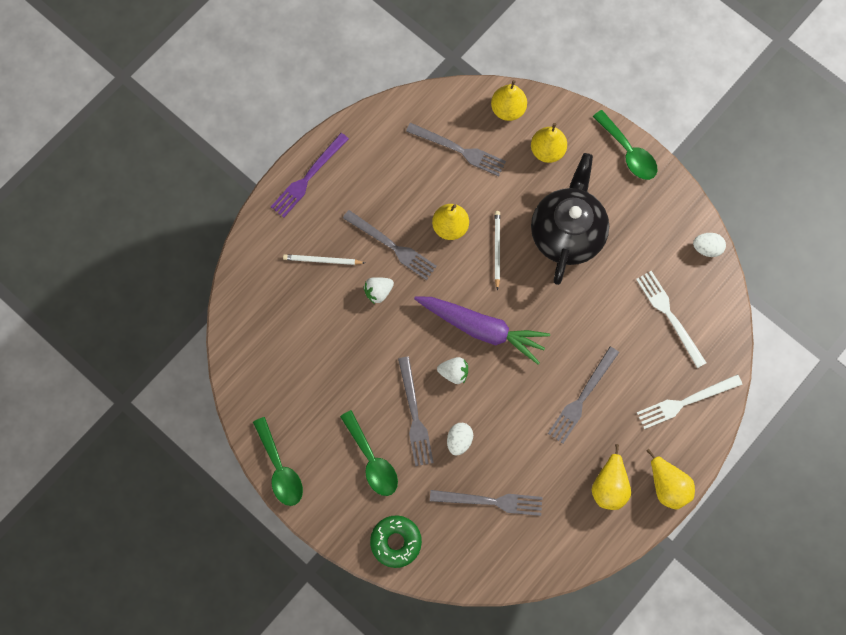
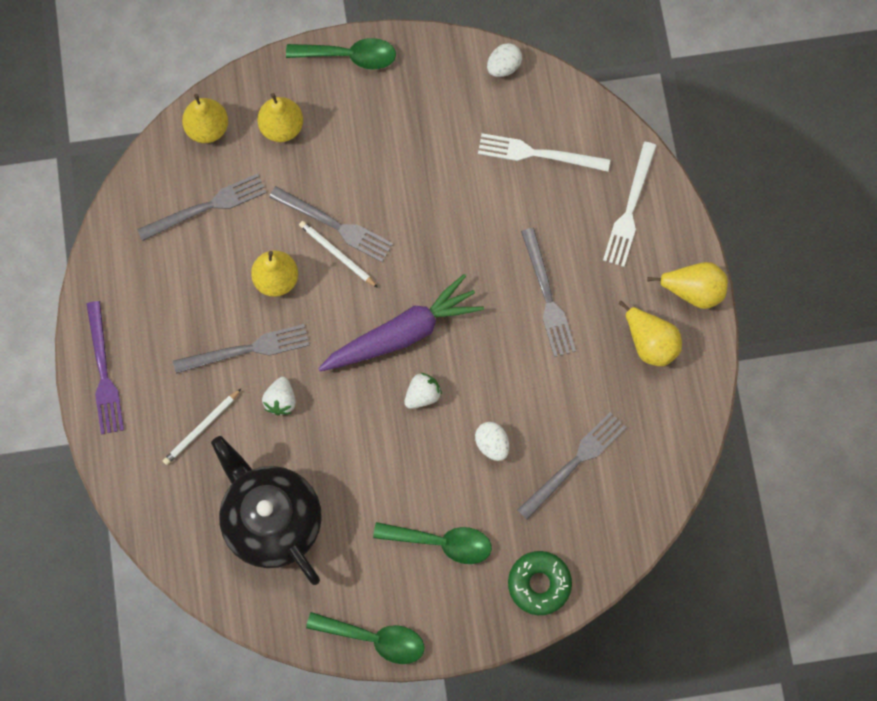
camera: 50 degrees left, 0 degrees up
grey fork [398,357,434,466] -> grey fork moved to [269,186,393,262]
black teapot [531,153,609,285] -> black teapot moved to [211,436,322,585]

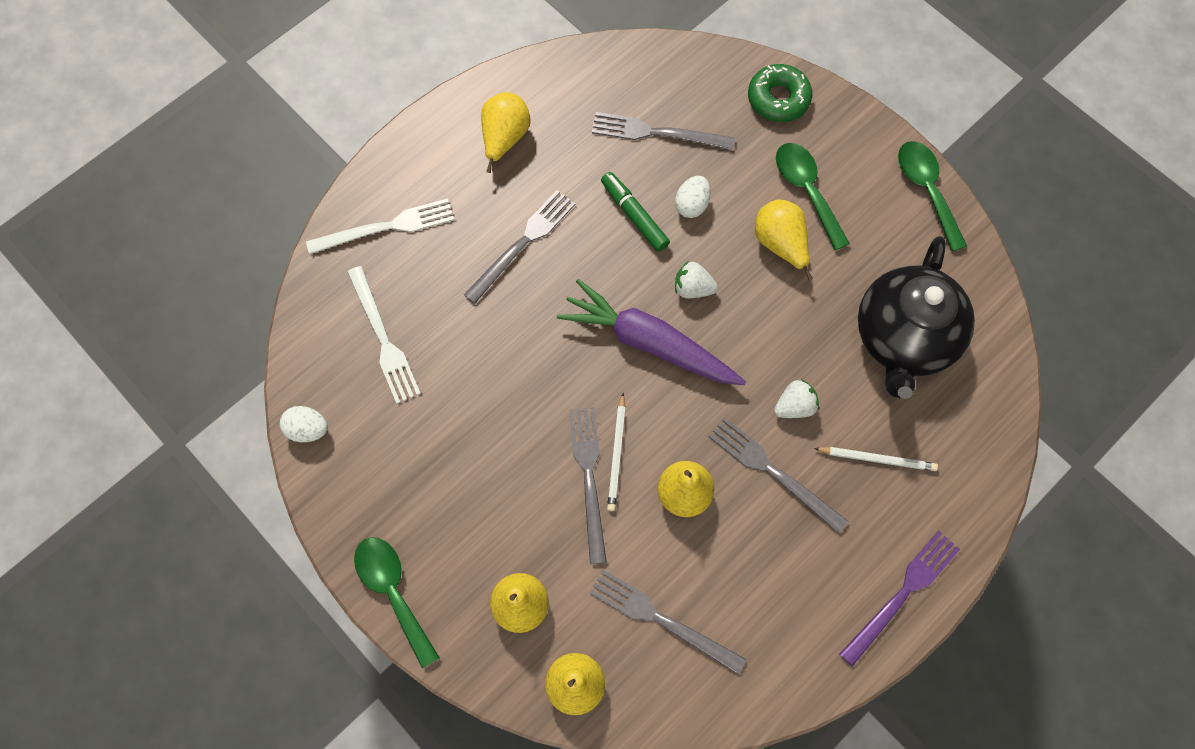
camera: 125 degrees left, 5 degrees down
yellow pear [647,262,728,309] -> yellow pear moved to [755,199,813,281]
none -> green marker [601,172,670,252]

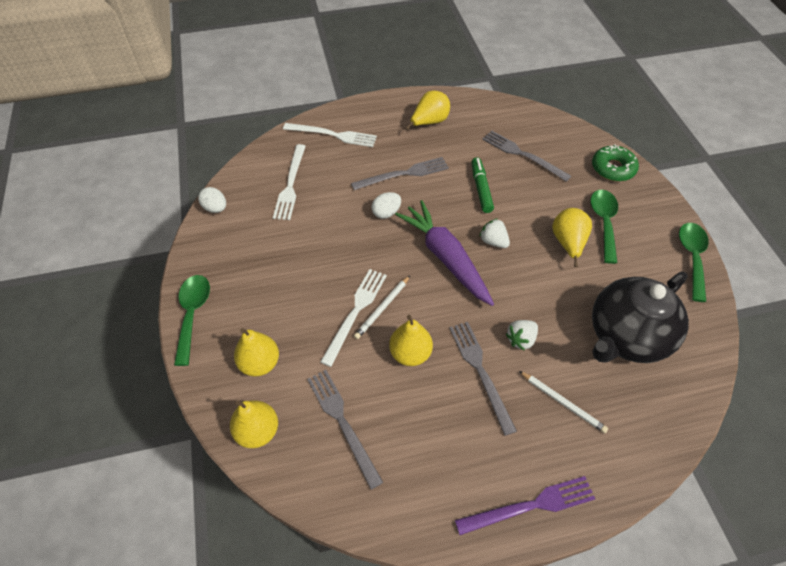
camera: 30 degrees right, 15 degrees down
grey fork [569,407,607,564] -> white fork [320,269,387,367]
white egg [675,176,711,218] -> white egg moved to [371,192,401,219]
white strawberry [774,379,819,418] -> white strawberry turned 135 degrees clockwise [506,320,538,351]

